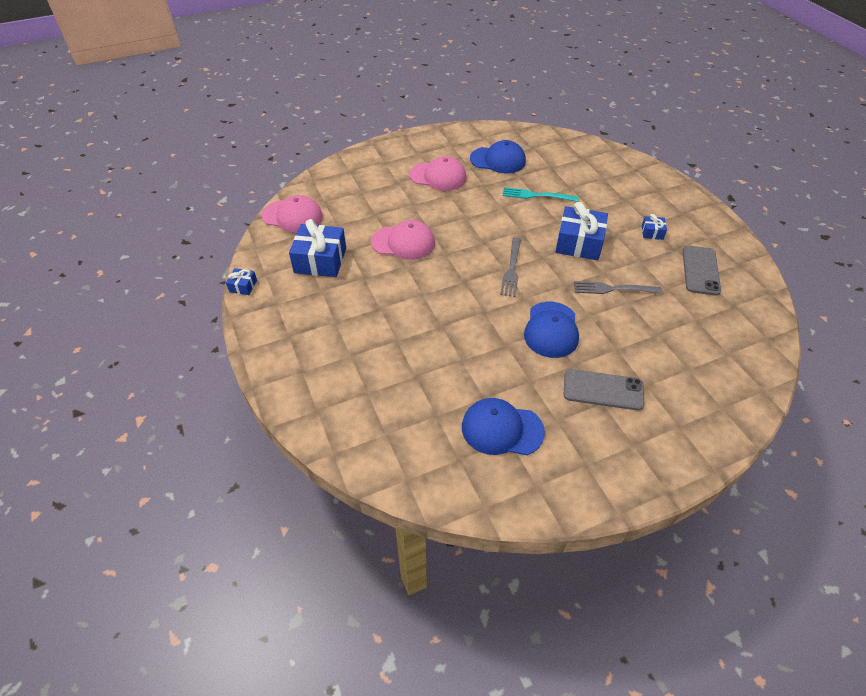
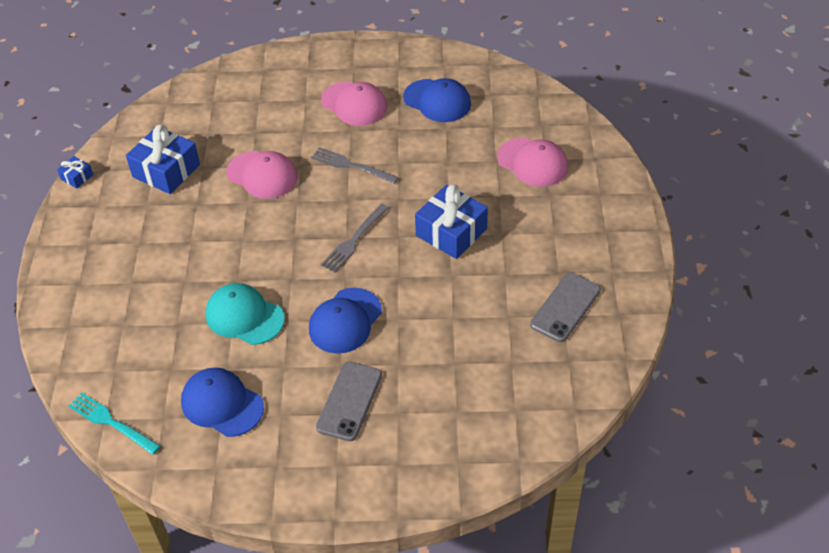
camera: 25 degrees right, 0 degrees up
pink cap [262,195,323,233] -> pink cap moved to [497,138,568,187]
turquoise fork [503,187,578,202] -> turquoise fork moved to [68,392,160,455]
grey phone [564,369,644,411] -> grey phone turned 75 degrees clockwise [316,362,382,441]
grey fork [574,281,663,294] -> grey fork moved to [311,147,399,184]
blue gift [642,214,667,240] -> none
none -> turquoise cap [206,283,285,345]

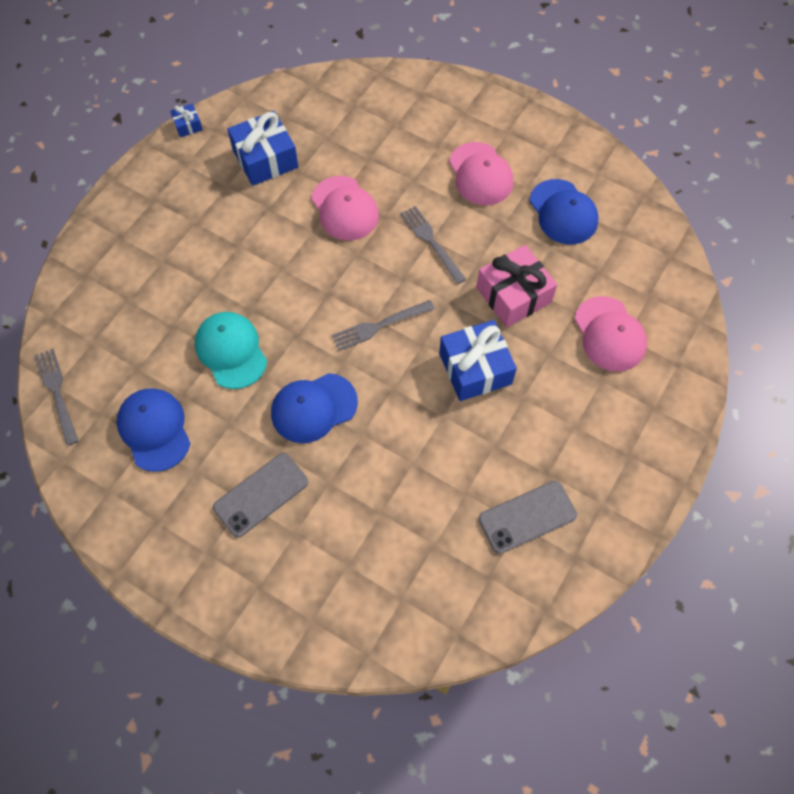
camera: 30 degrees right, 15 degrees up
turquoise fork [68,392,160,455] -> grey fork [34,349,79,446]
none -> pink gift [476,245,557,327]

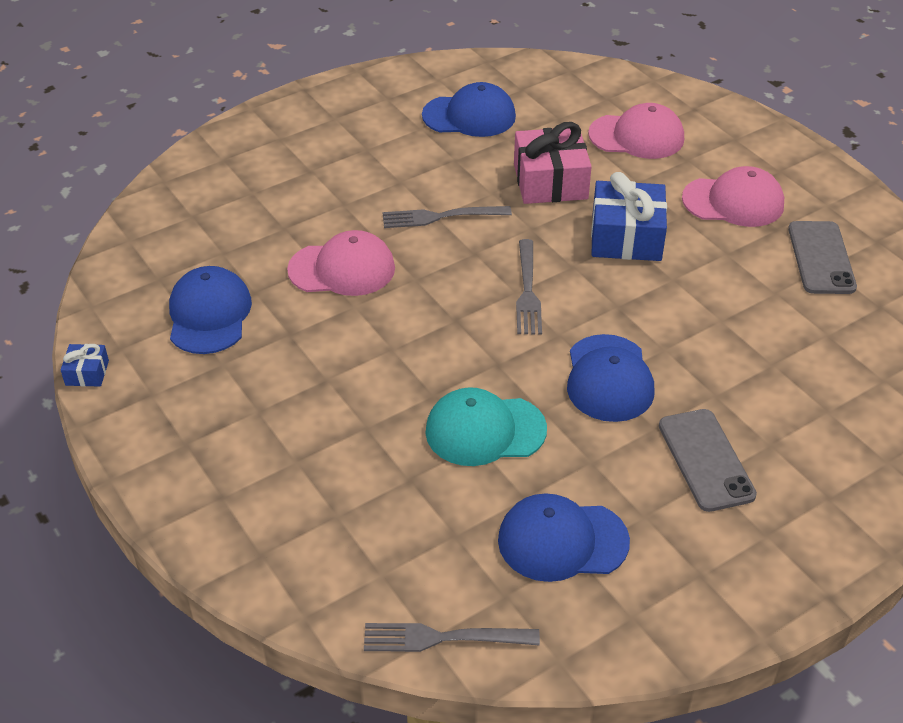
camera: 65 degrees left, 20 degrees down
blue gift [227,111,299,186] -> blue cap [169,266,252,354]
pink cap [449,142,513,205] -> pink cap moved to [682,166,784,227]

